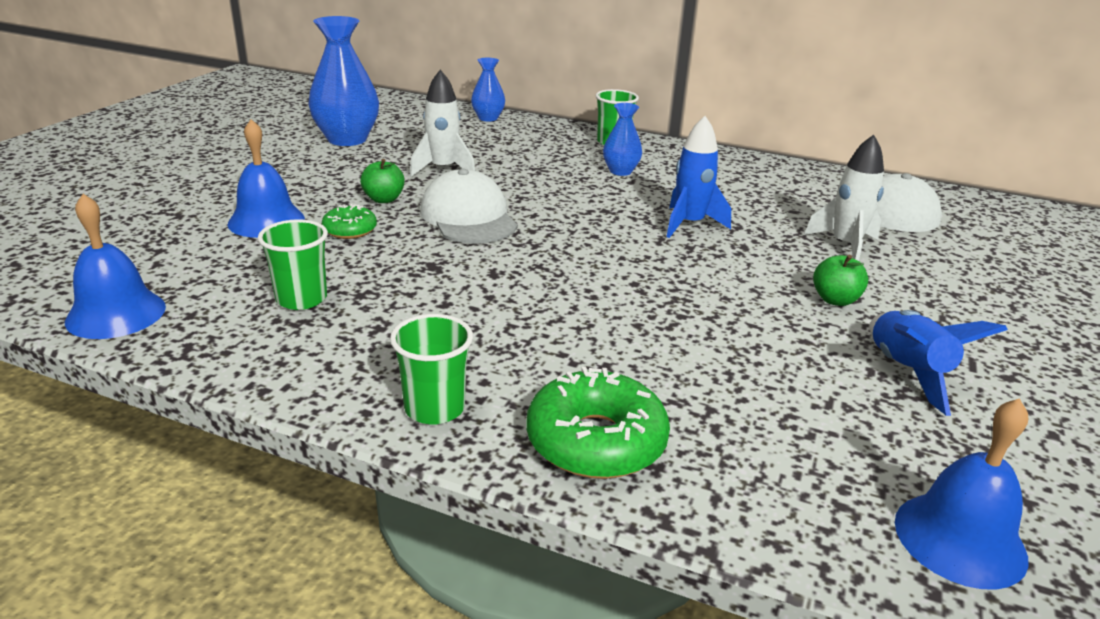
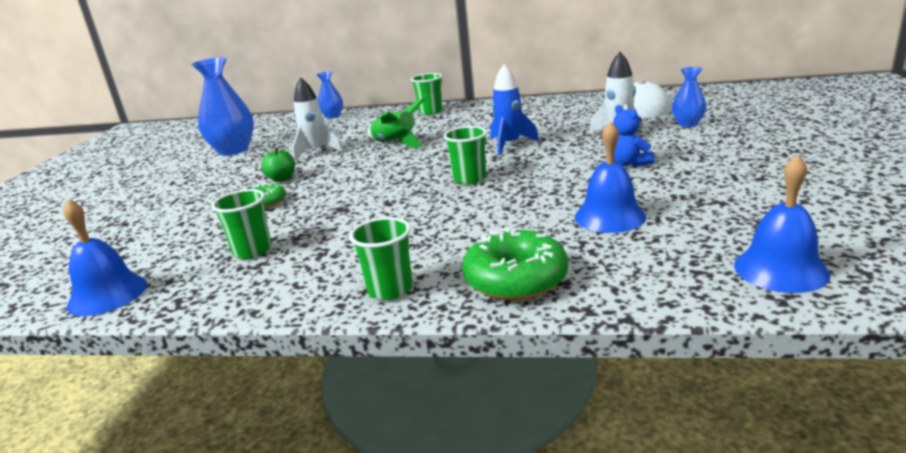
camera: 10 degrees left, 5 degrees down
blue bell [227,119,305,238] -> blue bell moved to [575,121,646,233]
white cap [420,169,518,244] -> none
blue vase [603,103,642,176] -> blue vase moved to [672,67,706,127]
green apple [813,255,868,306] -> blue teddy bear [613,105,655,167]
blue rocket [869,310,1008,416] -> none
none -> green rocket [367,98,425,148]
none -> green cup [443,126,487,185]

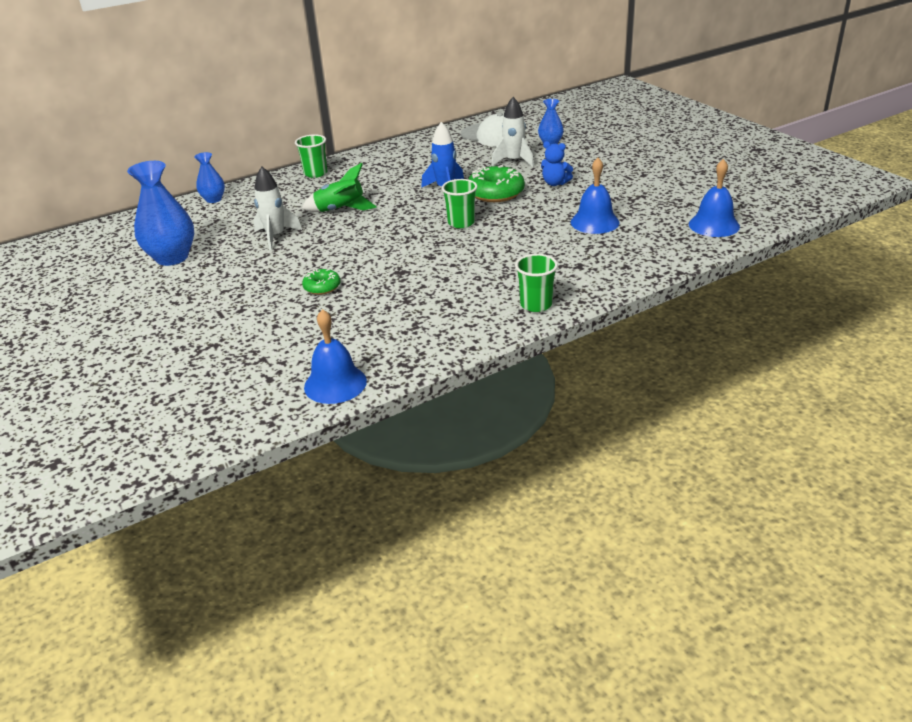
camera: 40 degrees left, 10 degrees up
green cup [211,189,272,259] -> none
green apple [261,147,295,182] -> none
green donut [462,228,568,301] -> green donut moved to [468,165,525,202]

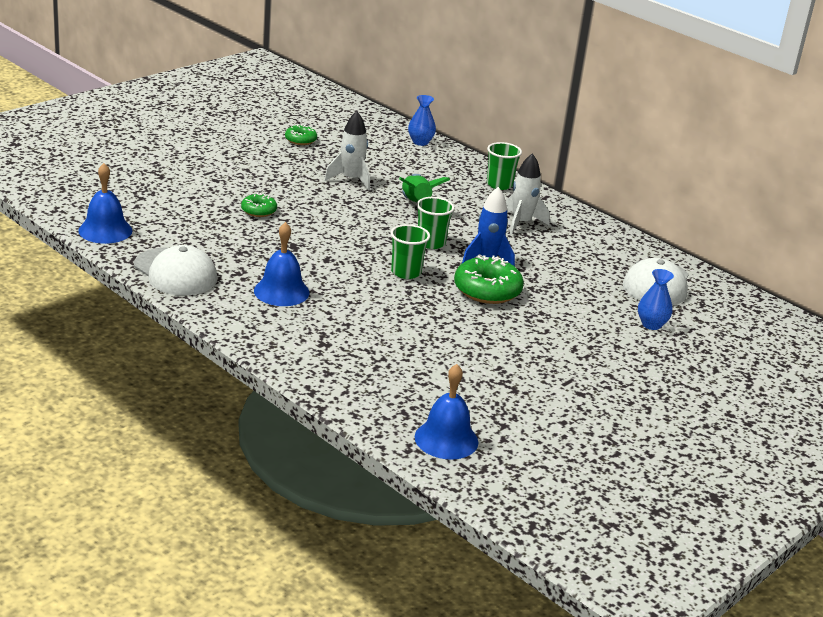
camera: 70 degrees right, 5 degrees down
blue vase [127,161,194,266] -> green donut [285,124,317,145]
white rocket [491,97,534,167] -> white rocket moved to [506,153,550,235]
green cup [515,254,558,312] -> green cup moved to [417,197,455,249]
blue teddy bear [541,141,573,186] -> none
blue bell [571,158,619,234] -> blue bell moved to [254,222,309,306]
none -> white cap [134,245,217,296]

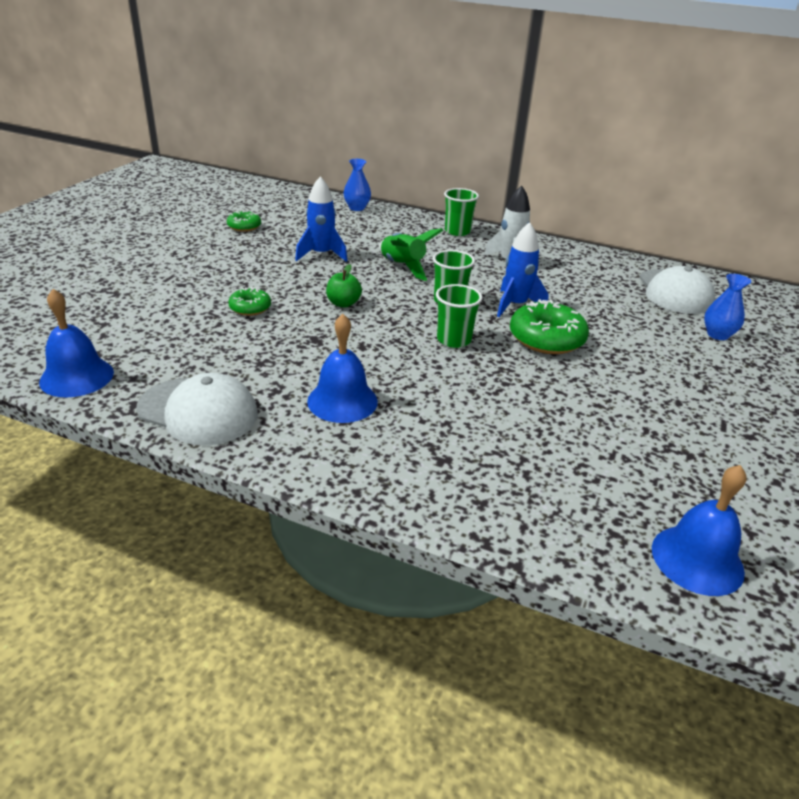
camera: 20 degrees left, 5 degrees up
white rocket [324,111,370,191] -> blue rocket [295,176,348,262]
none -> green apple [326,264,362,308]

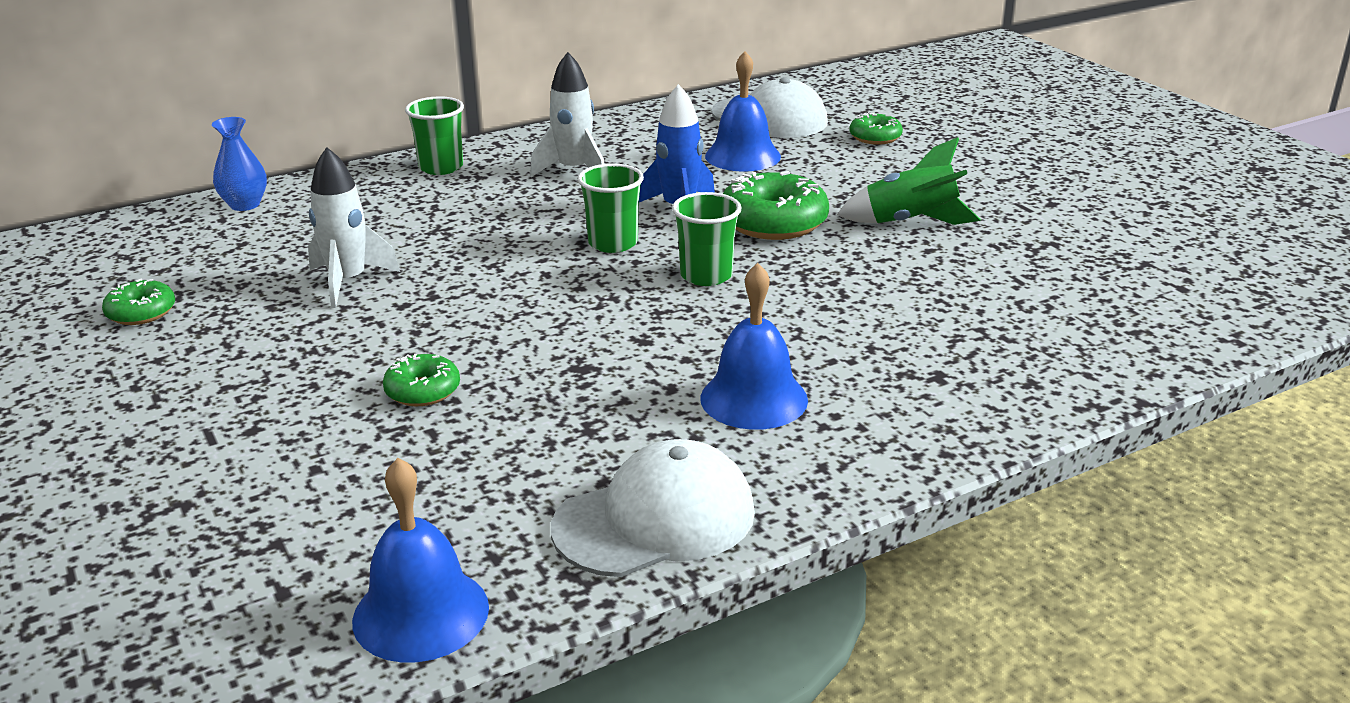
camera: 50 degrees left, 5 degrees down
blue rocket [295,176,348,262] -> white rocket [308,147,400,308]
green apple [326,264,362,308] -> none
green rocket [379,228,443,281] -> green rocket moved to [837,137,981,225]
blue bell [652,465,746,596] -> blue bell moved to [705,51,781,171]
blue vase [704,274,751,340] -> green donut [849,112,903,145]

